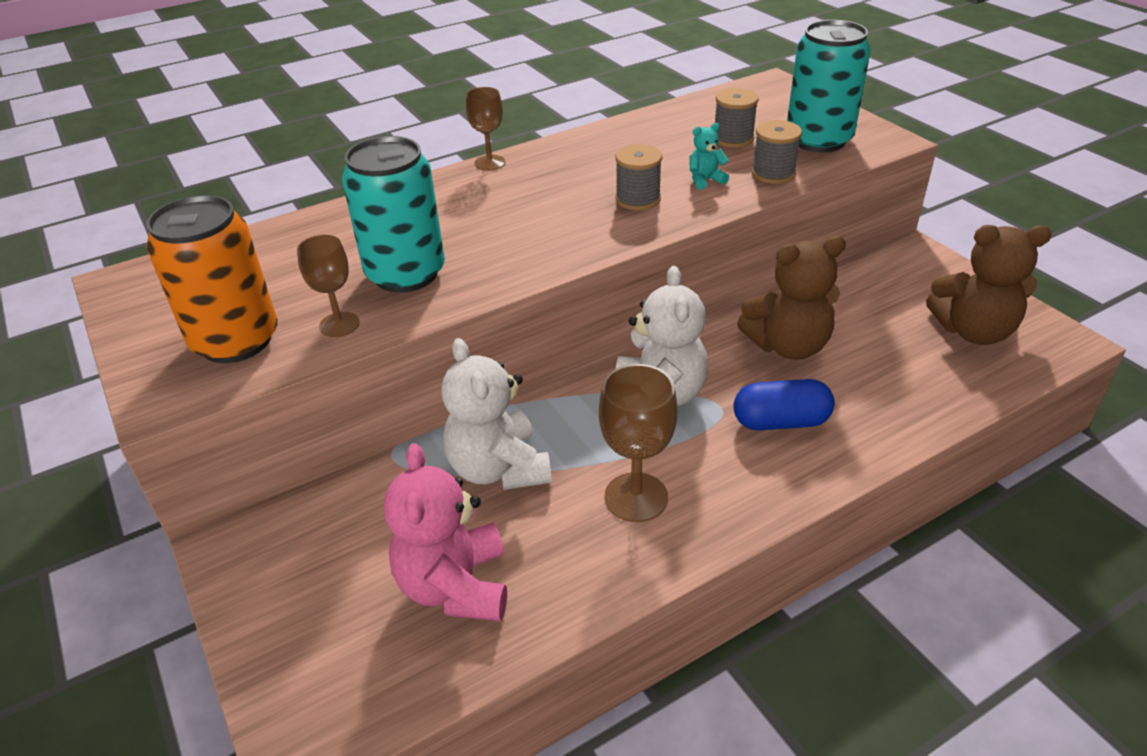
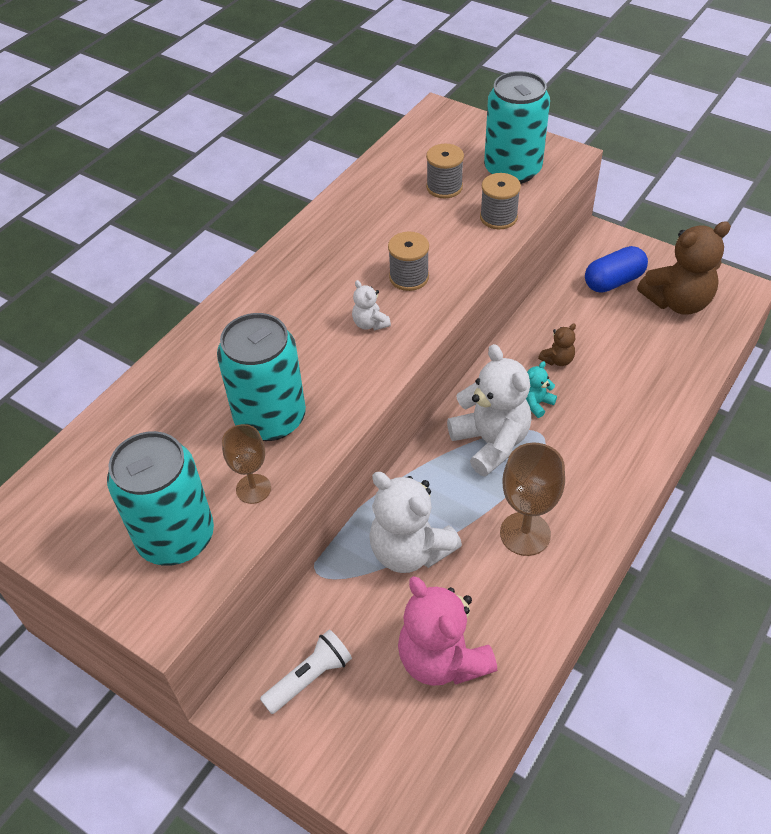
camera: 25 degrees left, 10 degrees up
orange can [146,195,277,363] -> turquoise can [107,431,214,566]
brown goblet [466,87,505,171] -> none
turquoise teddy bear [690,123,729,190] -> turquoise teddy bear moved to [526,361,557,418]
blue capsule [734,379,835,430] -> blue capsule moved to [585,246,648,293]
brown teddy bear [737,236,846,360] -> brown teddy bear [538,324,576,366], size x0.45
none -> white flashlight [260,630,352,714]
none -> white teddy bear [352,280,391,330]

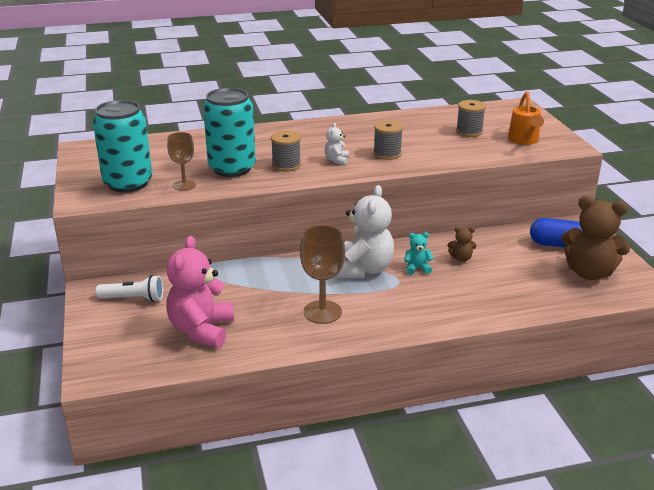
camera: 40 degrees right, 20 degrees down
white teddy bear [369,472,462,573] -> none
grey spool [480,173,521,229] -> grey spool moved to [271,131,301,172]
turquoise can [484,71,550,184] -> orange watering can [508,91,544,145]

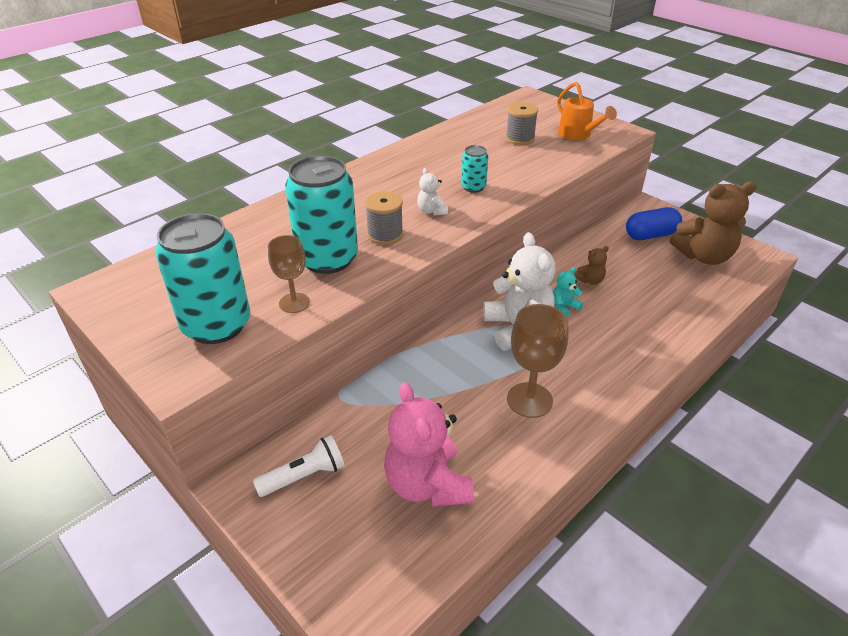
camera: 30 degrees left, 10 degrees up
grey spool [373,120,403,160] -> turquoise can [461,145,488,193]

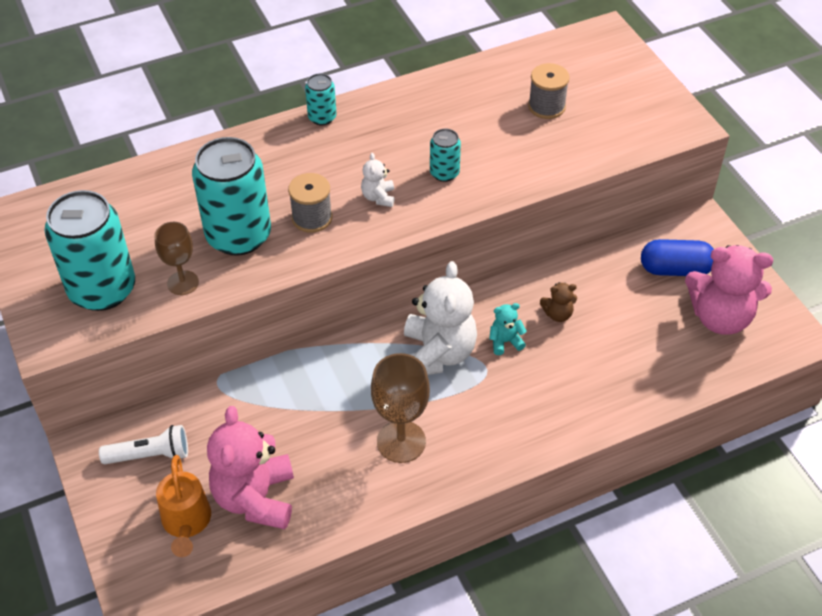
camera: 20 degrees right, 10 degrees up
orange watering can [557,82,617,140] -> orange watering can moved to [156,455,211,557]
brown teddy bear [670,181,757,265] -> pink teddy bear [685,245,773,335]
none -> turquoise can [305,73,337,125]

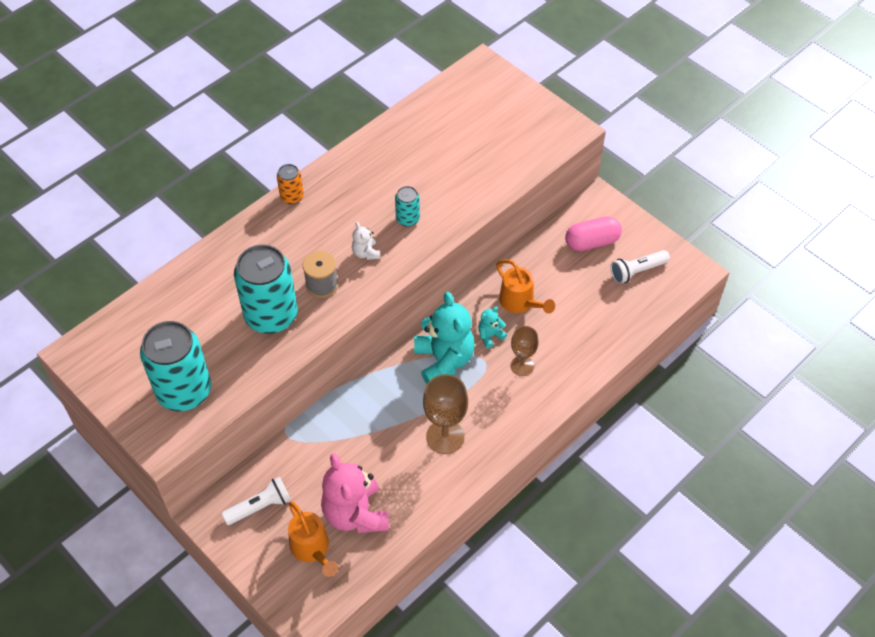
camera: 20 degrees left, 5 degrees up
brown goblet [155,222,199,295] -> brown goblet moved to [511,326,539,376]
turquoise can [305,73,337,125] -> orange can [277,164,304,204]
white teddy bear [404,261,477,375] -> turquoise teddy bear [414,292,475,384]
grey spool [528,63,570,119] -> none
brown teddy bear [540,282,577,322] -> orange watering can [496,260,555,314]
blue capsule [641,239,714,276] -> pink capsule [565,216,622,251]
pink teddy bear [685,245,773,335] -> white flashlight [610,250,670,284]

